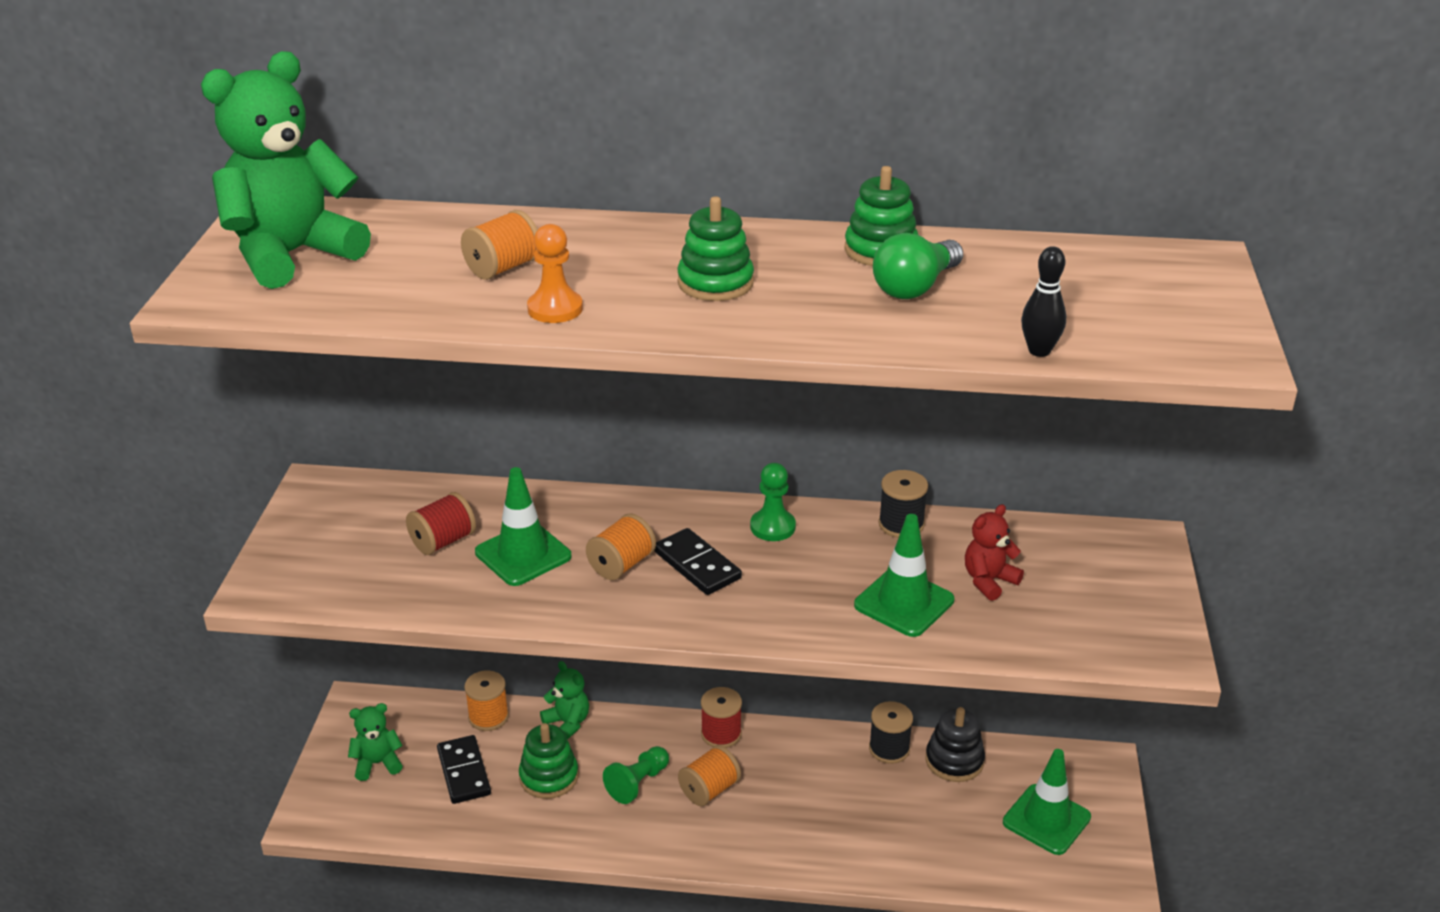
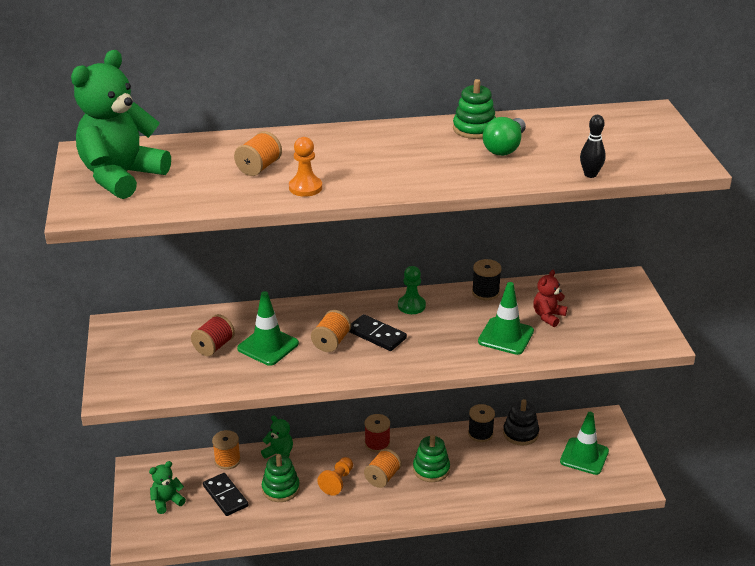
camera: 15 degrees left, 0 degrees up
green pawn [603,746,669,804] -> orange pawn [318,457,353,496]
green stacking toy [677,196,754,301] -> green stacking toy moved to [413,435,450,482]

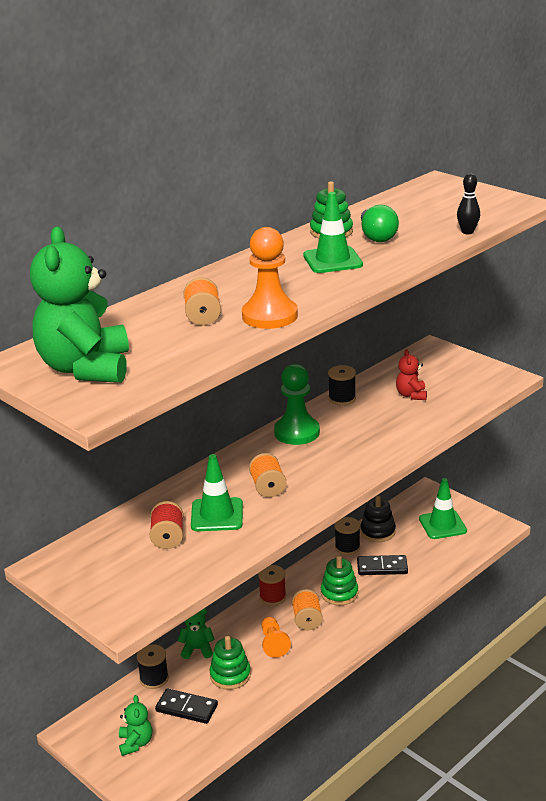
camera: 35 degrees left, 5 degrees down
green teddy bear [149,461,186,514] -> green teddy bear turned 150 degrees clockwise [119,695,152,756]
orange spool [212,430,241,470] -> black spool [137,644,169,689]
orange pawn [289,137,322,197] -> orange pawn [242,227,298,329], size x1.60
black domino [349,314,407,351] -> black domino moved to [357,555,408,575]
green pawn [398,266,426,314] -> green pawn [274,364,320,445], size x1.60
green traffic cone [478,282,534,355] -> green traffic cone moved to [303,192,363,273]

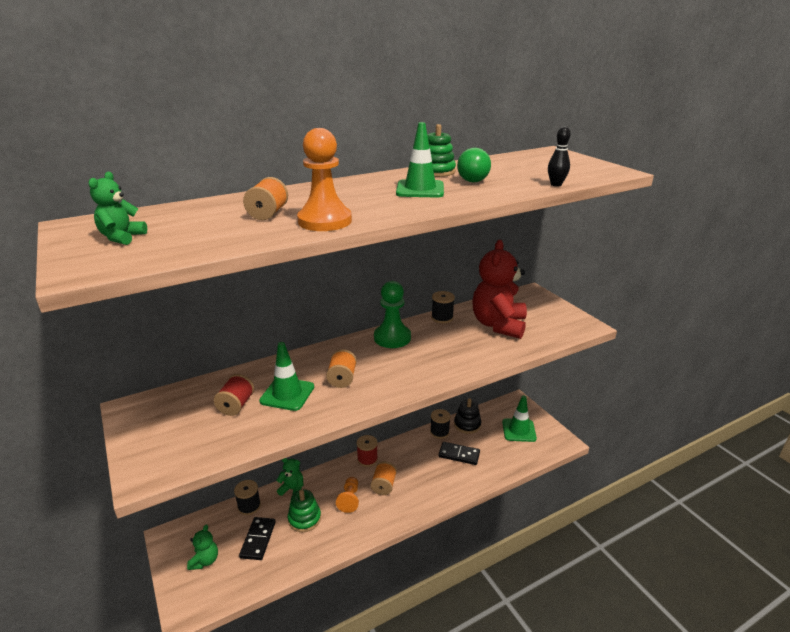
camera: 15 degrees right, 0 degrees up
green teddy bear [30,227,129,383] -> green teddy bear [89,172,147,245], size x0.46
black domino [155,688,218,724] -> black domino turned 60 degrees clockwise [239,517,276,560]
green stacking toy [321,556,358,605] -> none
red teddy bear [396,349,427,400] -> red teddy bear [472,240,527,339], size x2.16

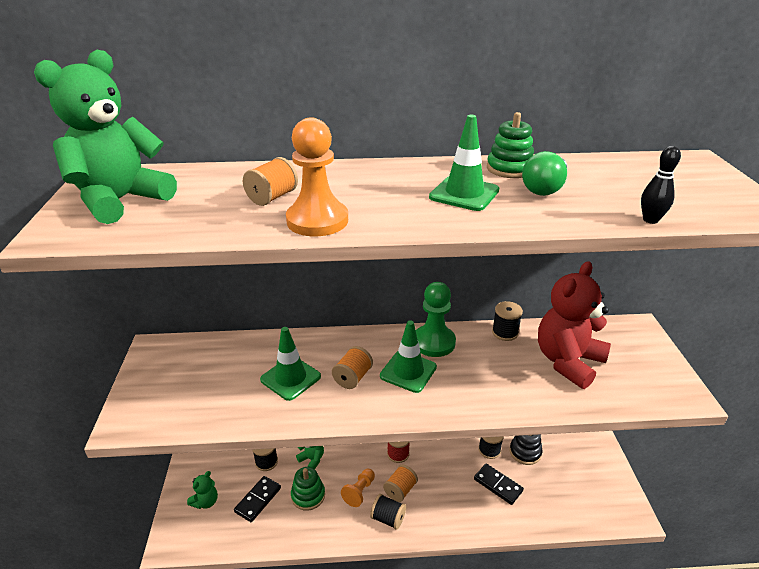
camera: 25 degrees right, 5 degrees up
green teddy bear [89,172,147,245] -> green teddy bear [34,50,177,224], size x2.16
red spool [214,374,254,416] -> none
green traffic cone [502,395,537,442] -> green traffic cone moved to [380,320,437,393]
none -> black spool [370,494,406,530]

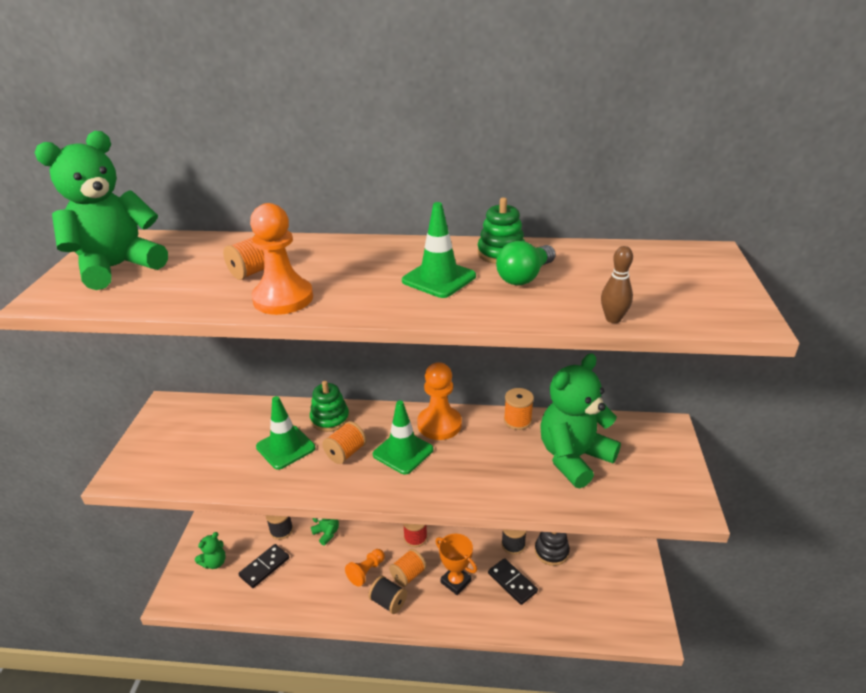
camera: 10 degrees right, 0 degrees up
green stacking toy [291,467,325,511] -> green stacking toy moved to [310,381,349,432]
green pawn [416,282,456,357] -> orange pawn [417,362,462,440]
black spool [492,301,523,341] -> orange spool [504,388,534,430]
red teddy bear [538,261,611,389] -> green teddy bear [540,354,621,488]
black bowling pin [641,146,681,224] -> brown bowling pin [601,246,633,323]
none -> orange trophy [435,534,477,595]

